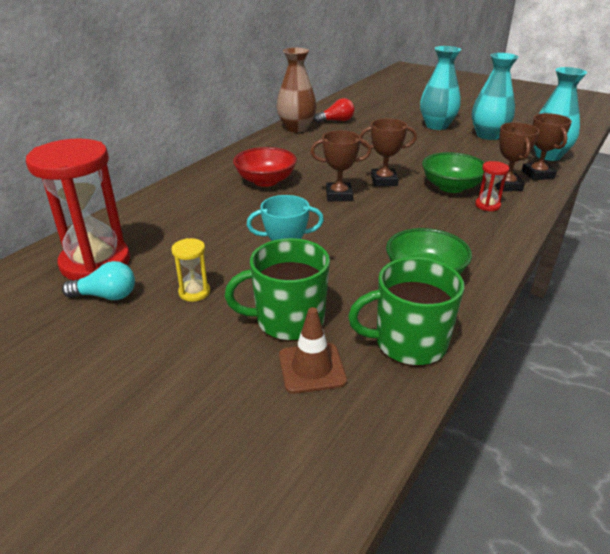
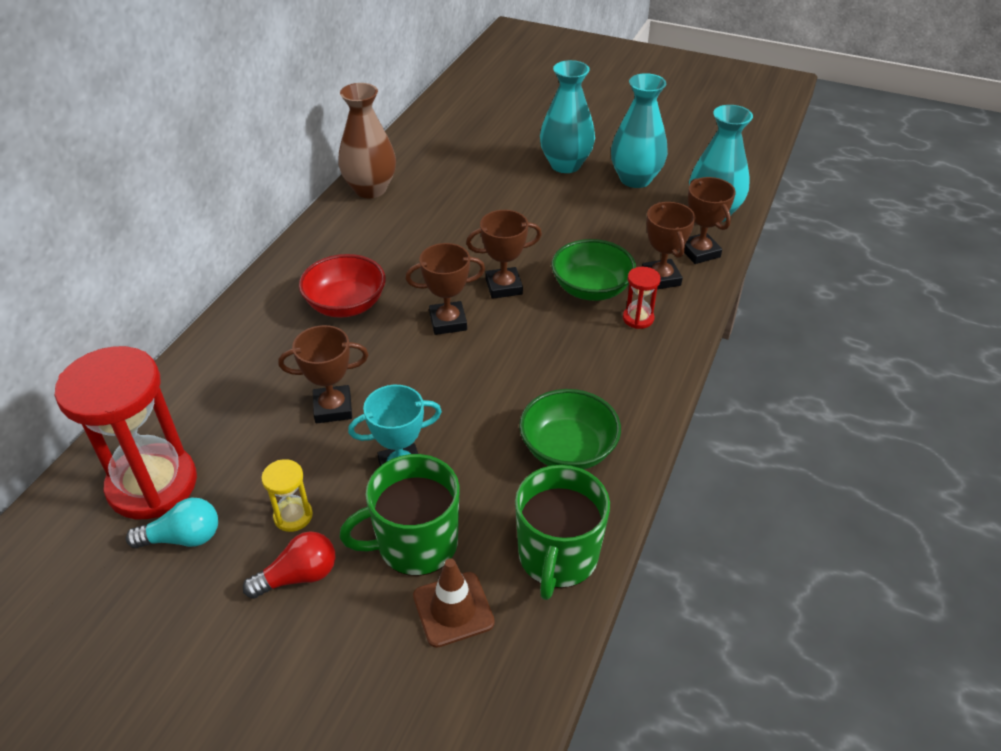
camera: 10 degrees left, 10 degrees up
red light bulb [313,98,355,123] -> red light bulb moved to [243,532,336,599]
green mug [348,257,464,367] -> green mug turned 60 degrees counterclockwise [515,465,610,600]
none -> brown trophy [279,325,368,423]

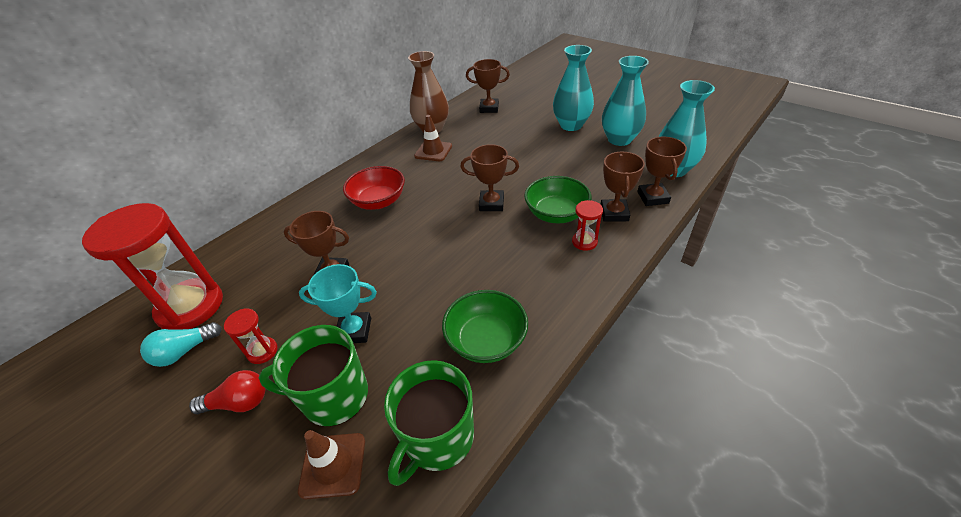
camera: 20 degrees right, 0 degrees up
turquoise light bulb [126,498,218,548] -> turquoise light bulb turned 135 degrees clockwise [140,322,222,367]
yellow hourglass [261,459,313,532] -> red hourglass [224,308,277,364]
brown trophy [405,243,485,335] -> brown trophy moved to [466,59,510,113]
none -> brown traffic cone [414,115,452,161]

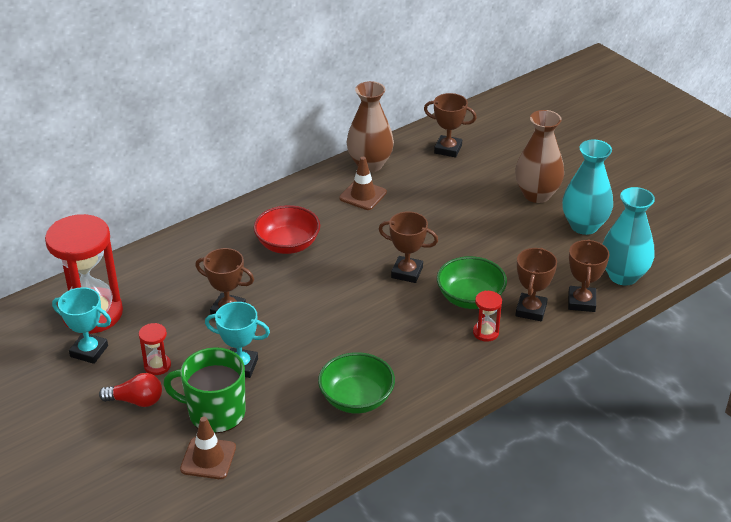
camera: 10 degrees right, 5 degrees down
turquoise light bulb [140,322,222,367] -> turquoise trophy [52,287,111,364]
green mug [384,360,474,486] -> none
turquoise vase [553,45,594,131] -> brown vase [515,110,564,203]

